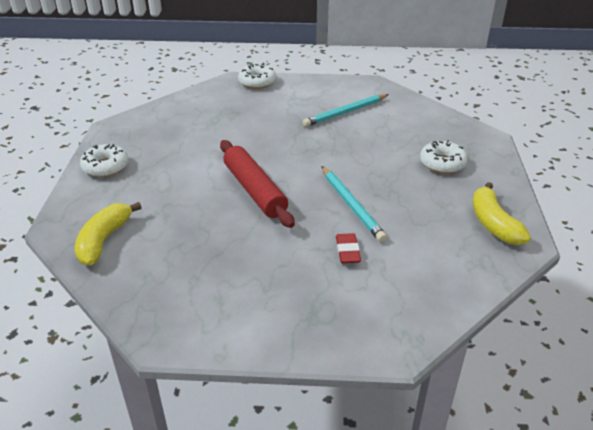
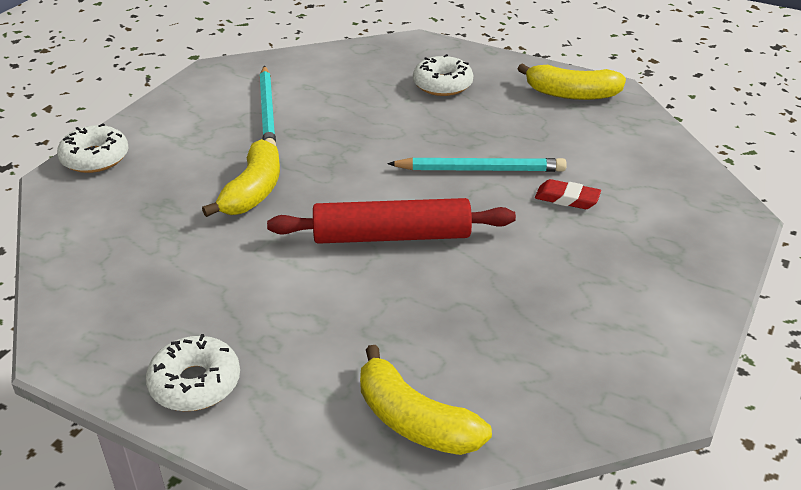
camera: 65 degrees left, 0 degrees up
none -> yellow banana [202,139,280,217]

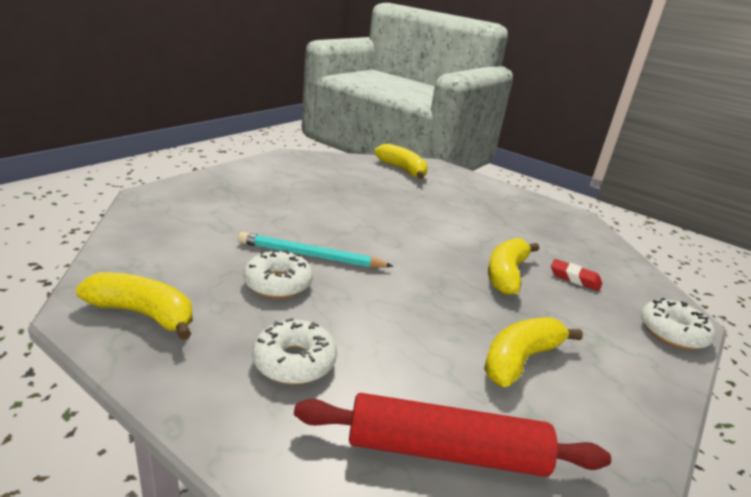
camera: 175 degrees left, 10 degrees down
white donut [146,334,240,411] -> white donut moved to [243,250,313,298]
turquoise pencil [260,66,276,146] -> yellow banana [484,317,583,387]
red rolling pin [267,198,516,244] -> red rolling pin moved to [294,393,611,477]
red eraser [535,179,601,209] -> red eraser moved to [551,259,602,291]

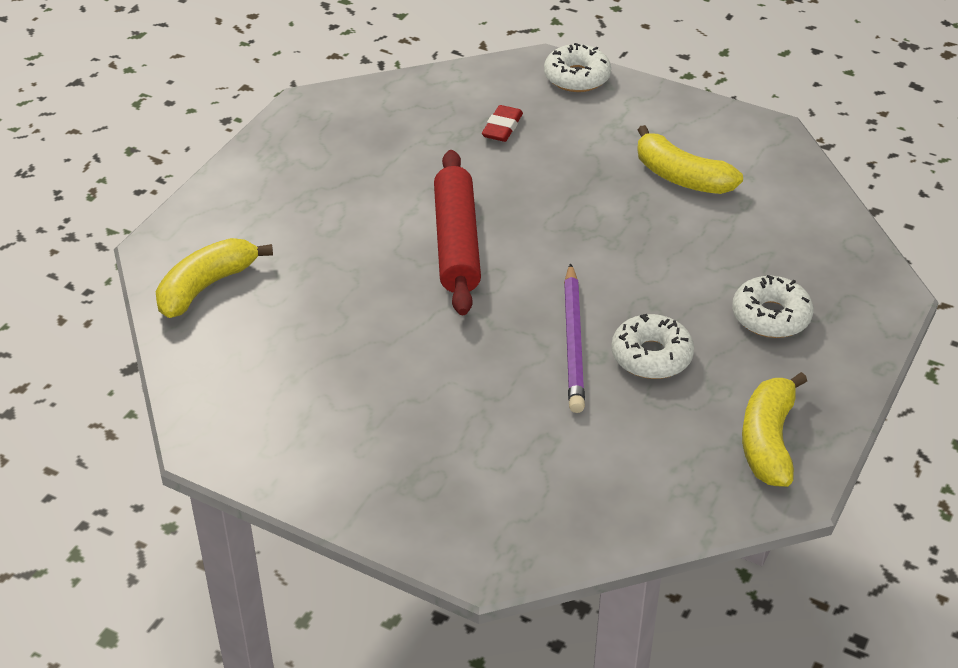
camera: 95 degrees left, 15 degrees up
turquoise pencil [238,232,393,268] -> purple pencil [564,263,585,413]
red rolling pin [294,393,611,477] -> red rolling pin moved to [434,150,481,315]
yellow banana [488,238,539,295] -> none

